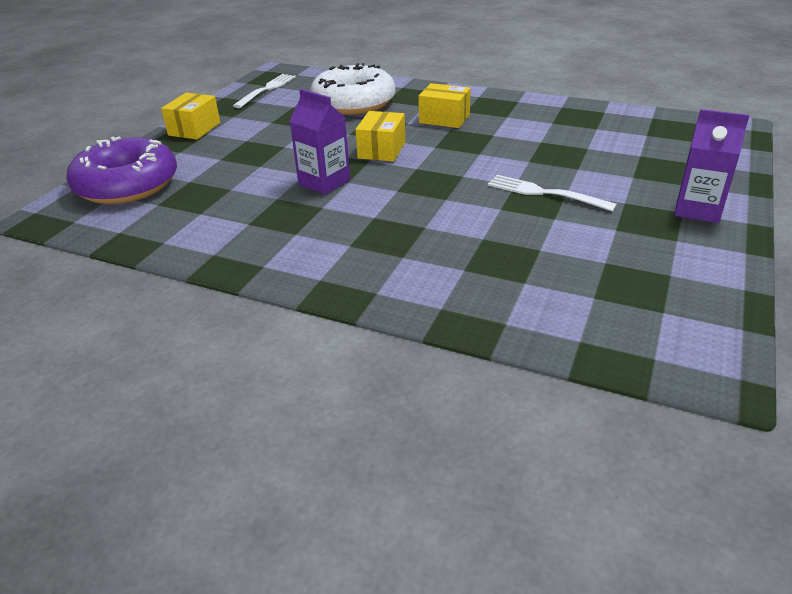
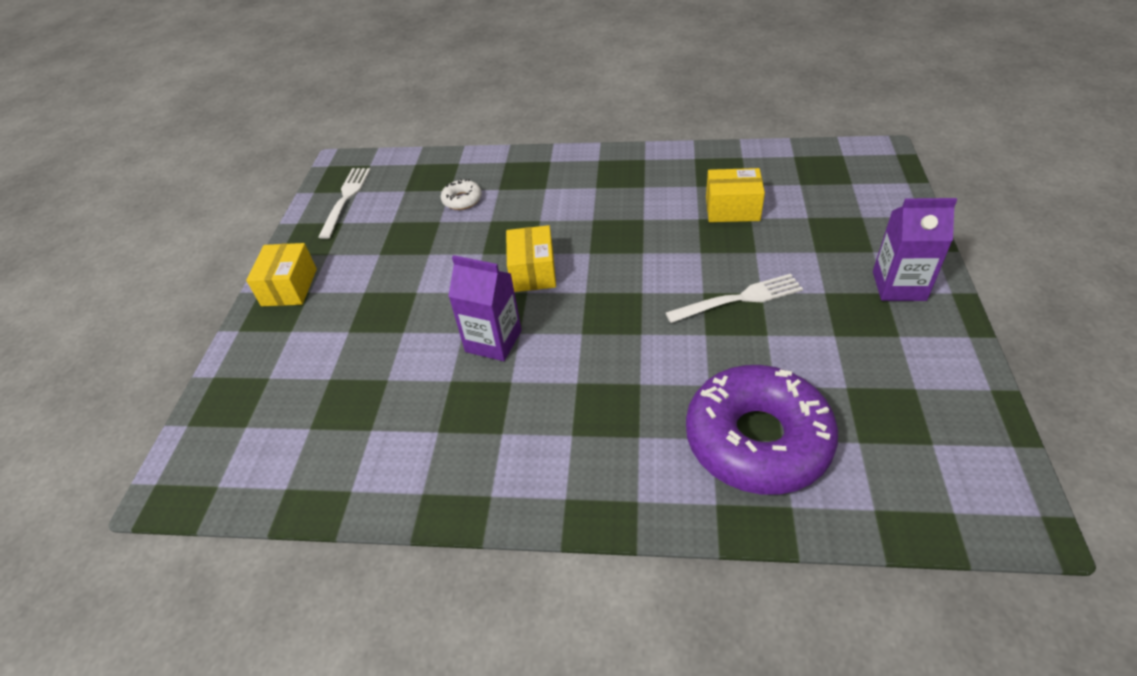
camera: 15 degrees left, 10 degrees up
purple donut [66,136,177,204] -> purple donut moved to [686,365,838,495]
white donut [310,63,396,115] -> white donut [441,179,482,210], size x0.41
yellow box [418,83,471,128] -> yellow box moved to [706,168,765,222]
white fork [488,175,617,212] -> white fork turned 150 degrees clockwise [666,274,803,323]

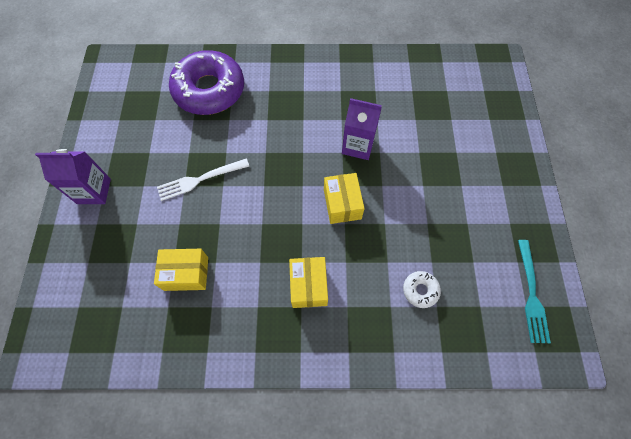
camera: 170 degrees right, 20 degrees up
yellow box [246,243,317,306] -> yellow box moved to [289,257,328,308]
white fork [318,168,371,239] -> turquoise fork [518,240,551,343]

